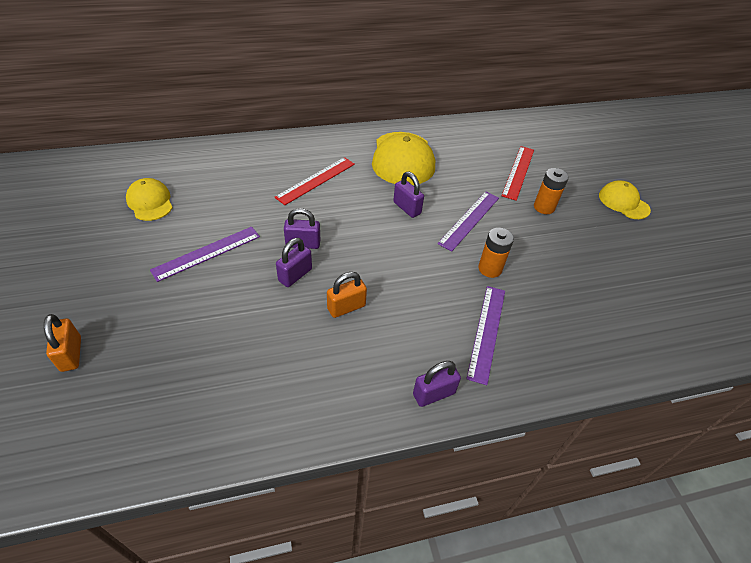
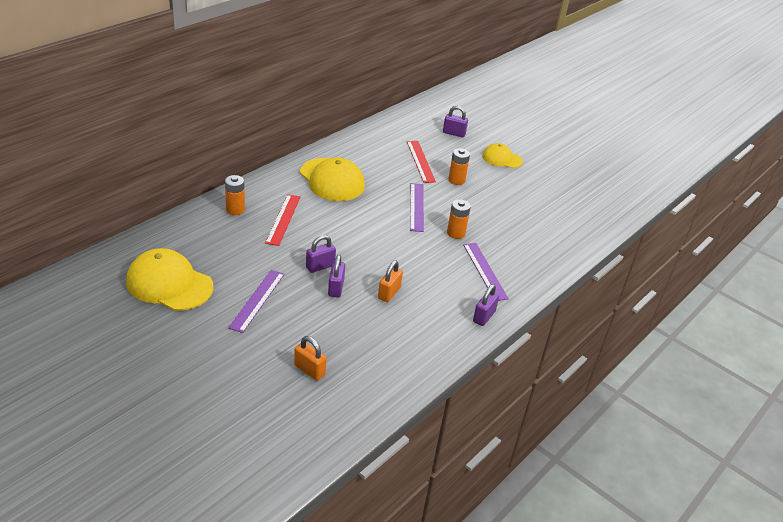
camera: 35 degrees left, 10 degrees down
orange padlock [44,314,81,372] -> orange padlock moved to [294,336,327,381]
yellow cap [126,178,173,221] -> yellow cap [126,248,213,311], size x1.71
purple padlock [393,172,424,218] -> purple padlock moved to [443,106,468,137]
none -> orange battery [225,175,245,215]

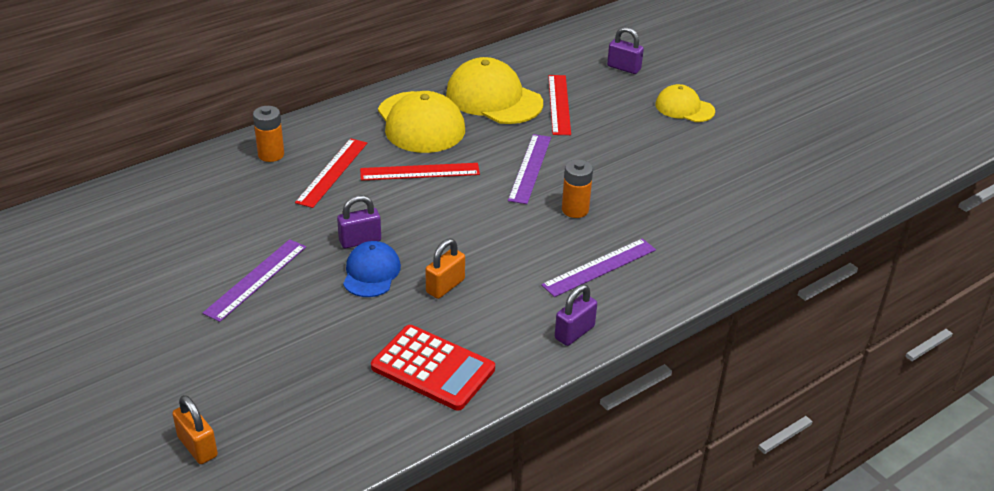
camera: 15 degrees right, 0 degrees up
yellow cap [126,248,213,311] -> yellow cap moved to [446,57,543,124]
orange padlock [294,336,327,381] -> orange padlock moved to [172,395,218,464]
purple padlock [328,255,345,297] -> blue cap [343,241,401,297]
orange battery [448,148,470,185] -> none
purple ruler [463,243,509,301] -> purple ruler turned 60 degrees clockwise [541,238,656,297]
none -> red ruler [360,163,480,181]
none -> red calculator [371,325,495,411]

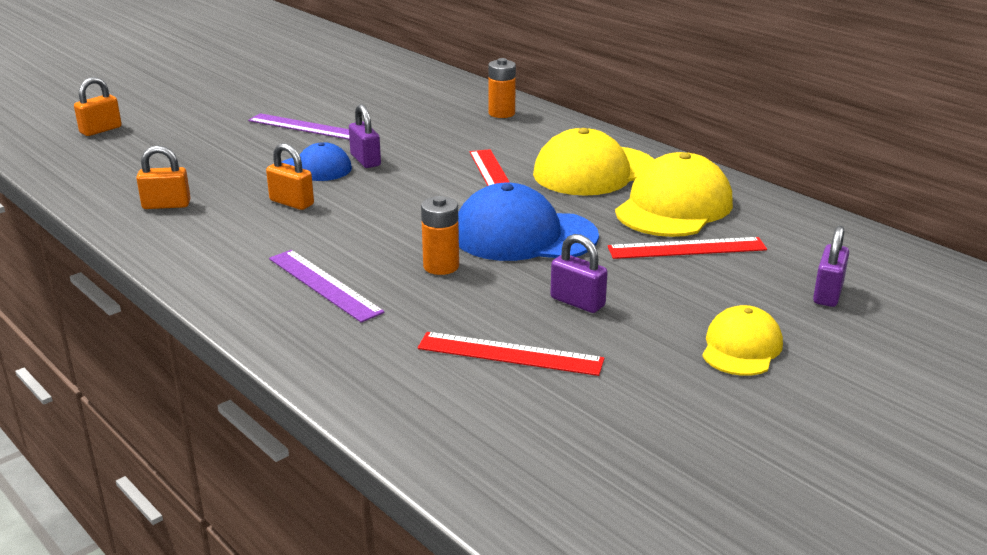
camera: 85 degrees right, 10 degrees down
red ruler [295,138,367,208] -> red ruler moved to [418,332,605,376]
red calculator [371,325,495,411] -> orange padlock [136,146,191,209]
purple ruler [508,134,551,204] -> blue cap [458,183,599,261]
purple padlock [555,284,597,346] -> purple padlock moved to [550,234,608,313]

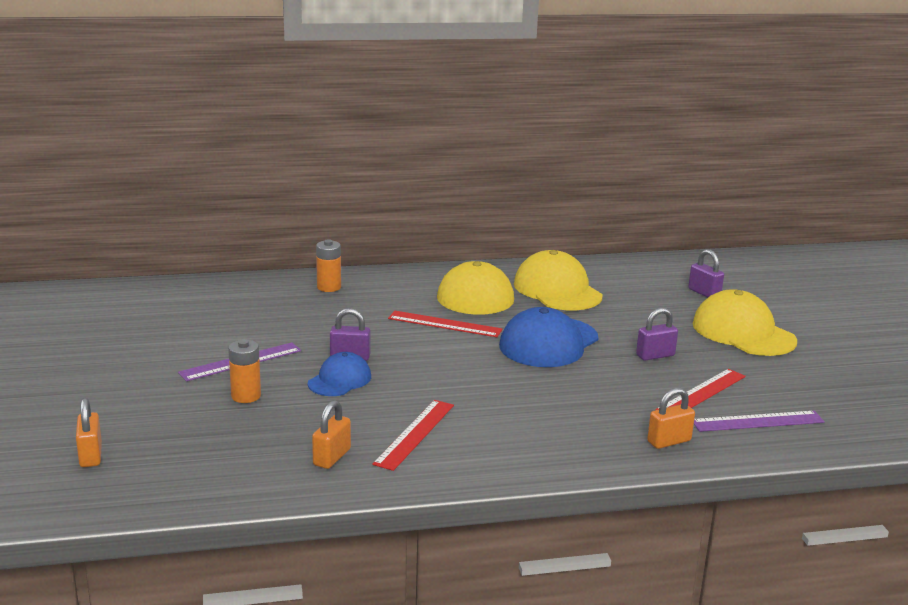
camera: 60 degrees left, 5 degrees down
orange padlock [266,143,314,210] -> orange padlock moved to [647,388,695,449]
purple ruler [269,250,385,323] -> purple ruler moved to [694,411,825,432]
orange battery [421,196,459,275] -> orange battery moved to [228,339,261,403]
red ruler [608,237,767,259] -> red ruler moved to [372,400,454,471]
yellow cap [702,305,783,376] -> yellow cap [693,289,797,356], size x1.71

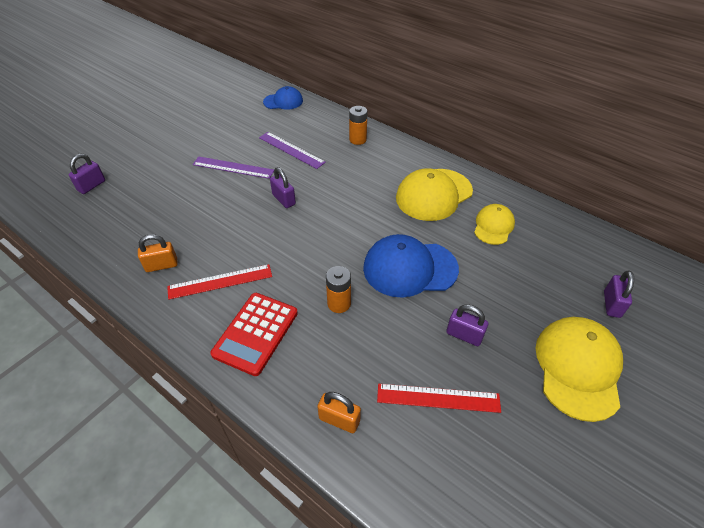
camera: 50 degrees right, 25 degrees up
orange padlock [76,398,102,467] -> purple padlock [69,154,105,194]
orange battery [228,339,261,403] -> orange battery moved to [326,266,351,313]
blue cap [308,352,371,396] -> blue cap moved to [263,86,303,110]
red ruler [388,311,503,337] -> none
yellow cap [514,250,603,310] -> yellow cap [474,204,515,245], size x0.58
purple ruler [694,411,825,432] -> purple ruler moved to [259,132,326,169]
none -> red calculator [210,293,298,376]

